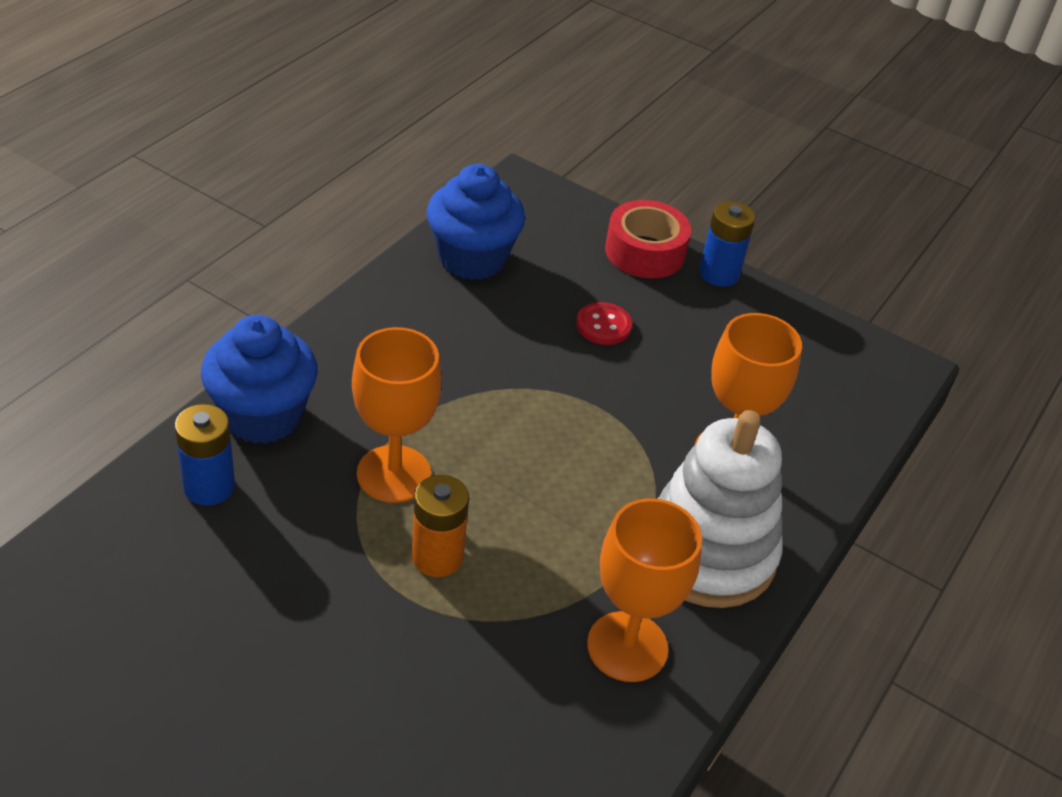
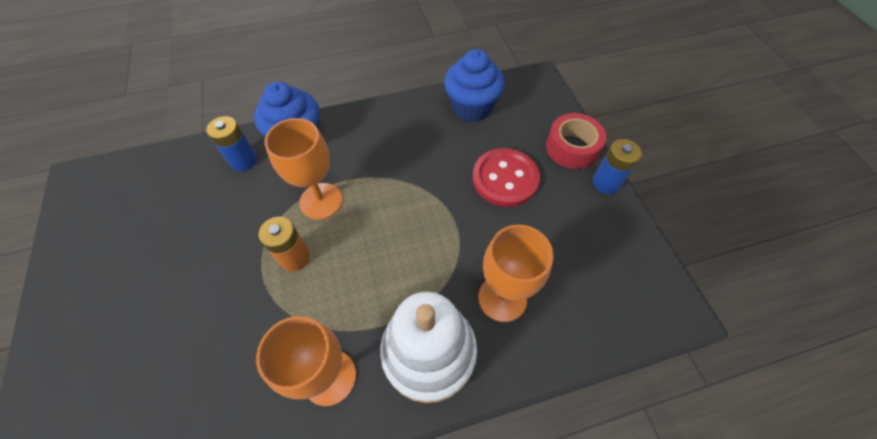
camera: 45 degrees right, 15 degrees up
red button [576,302,632,345] -> red button [473,148,540,207], size x1.87

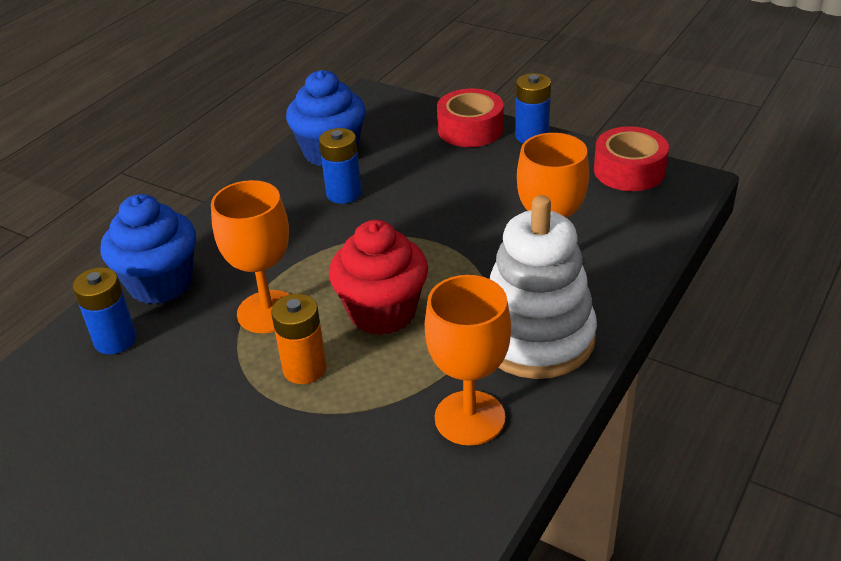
camera: 40 degrees left, 20 degrees down
red button [473,148,540,207] -> none
none -> blue battery [319,128,362,204]
none -> red cupcake [329,220,428,335]
none -> red tape [594,126,669,191]

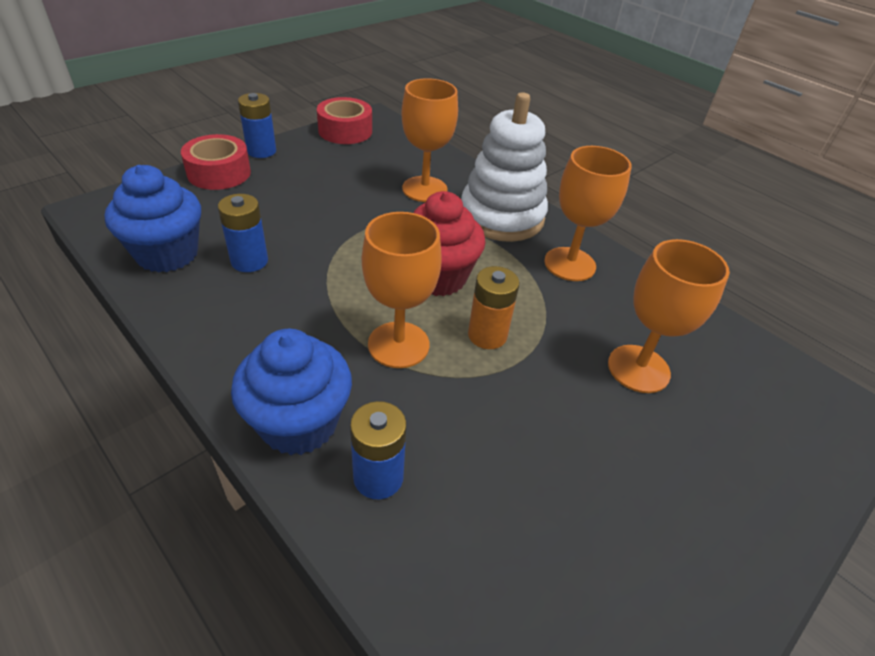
camera: 80 degrees left, 5 degrees up
none -> orange goblet [608,239,730,393]

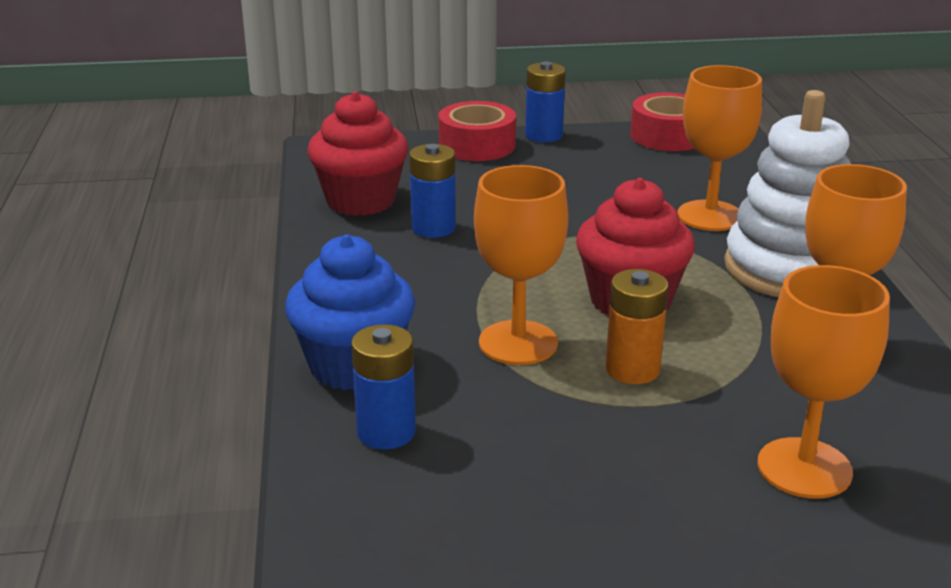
camera: 40 degrees right, 15 degrees down
blue cupcake [105,165,201,273] -> red cupcake [308,91,408,216]

